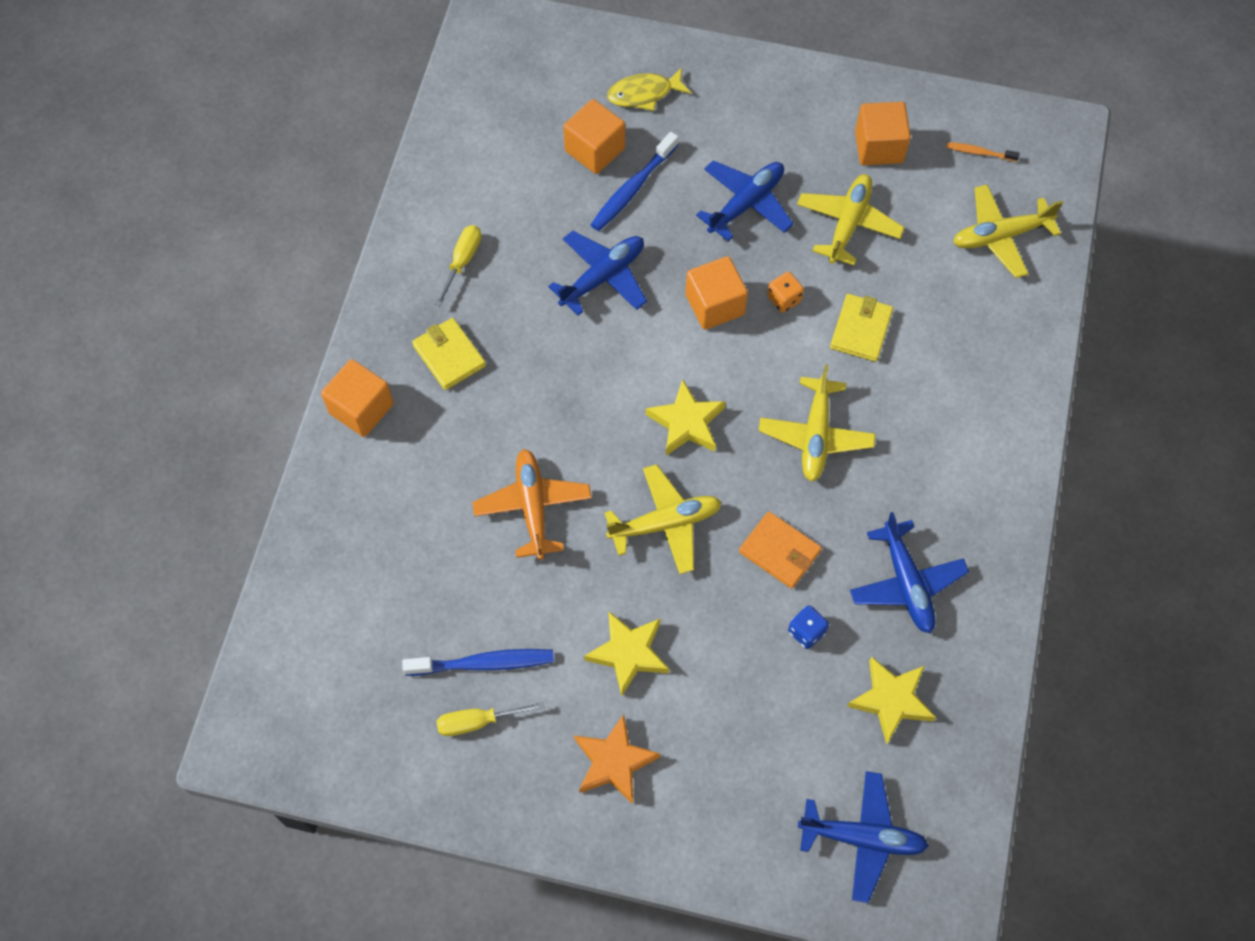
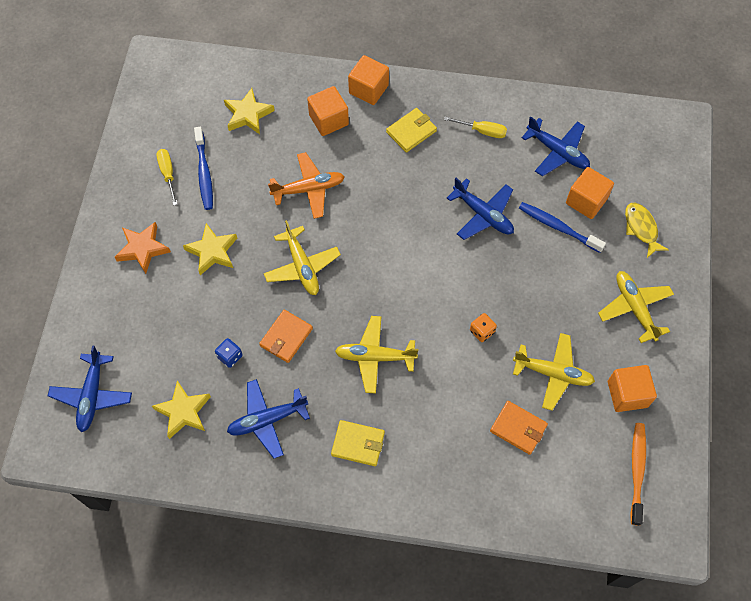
camera: 85 degrees right, 0 degrees up
yellow star [646,379,726,455] -> yellow star moved to [224,88,275,134]
orange cube [685,256,748,330] -> orange cube moved to [307,86,349,136]
blue plane [696,160,794,241] -> blue plane moved to [522,116,590,177]
yellow wallet [830,294,893,362] -> yellow wallet moved to [331,420,385,466]
orange toothbrush [946,142,1020,162] -> orange toothbrush [630,423,646,526], size x1.80
yellow plane [953,184,1063,278] -> yellow plane moved to [598,271,674,343]
none -> orange wallet [490,401,548,455]

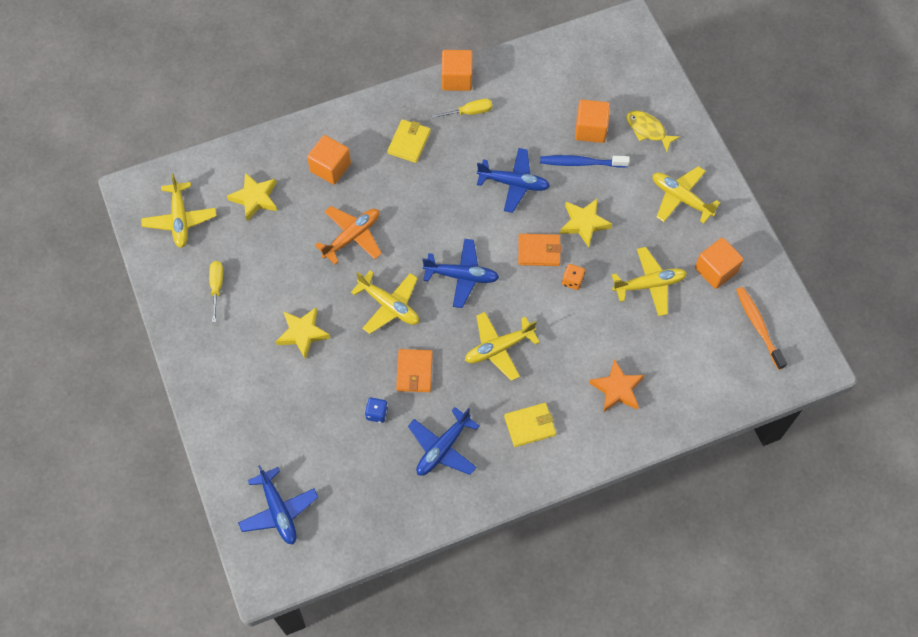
camera: 30 degrees left, 0 degrees up
orange star [115,222,171,274] -> orange star moved to [589,359,644,412]
yellow star [152,380,211,439] -> yellow star moved to [560,199,612,248]
yellow screwdriver [156,149,178,205] -> yellow screwdriver turned 45 degrees clockwise [209,261,223,323]
blue toothbrush [194,127,213,210] -> none
orange cube [348,55,389,105] -> orange cube moved to [442,50,472,91]
orange wallet [490,401,548,455] -> orange wallet moved to [518,234,562,266]
blue plane [522,116,590,177] -> blue plane moved to [422,239,499,308]
none -> yellow plane [141,174,217,248]

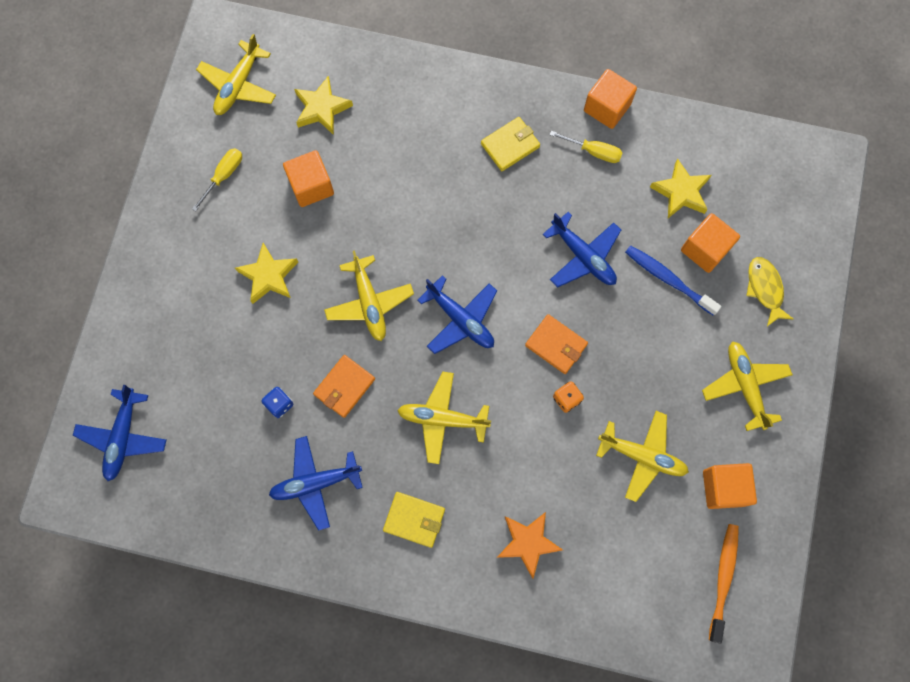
camera: 35 degrees right, 10 degrees up
orange cube [307,135,351,185] -> orange cube moved to [283,150,334,207]
orange plane [315,206,382,265] -> none
yellow star [560,199,612,248] -> yellow star moved to [650,159,712,218]

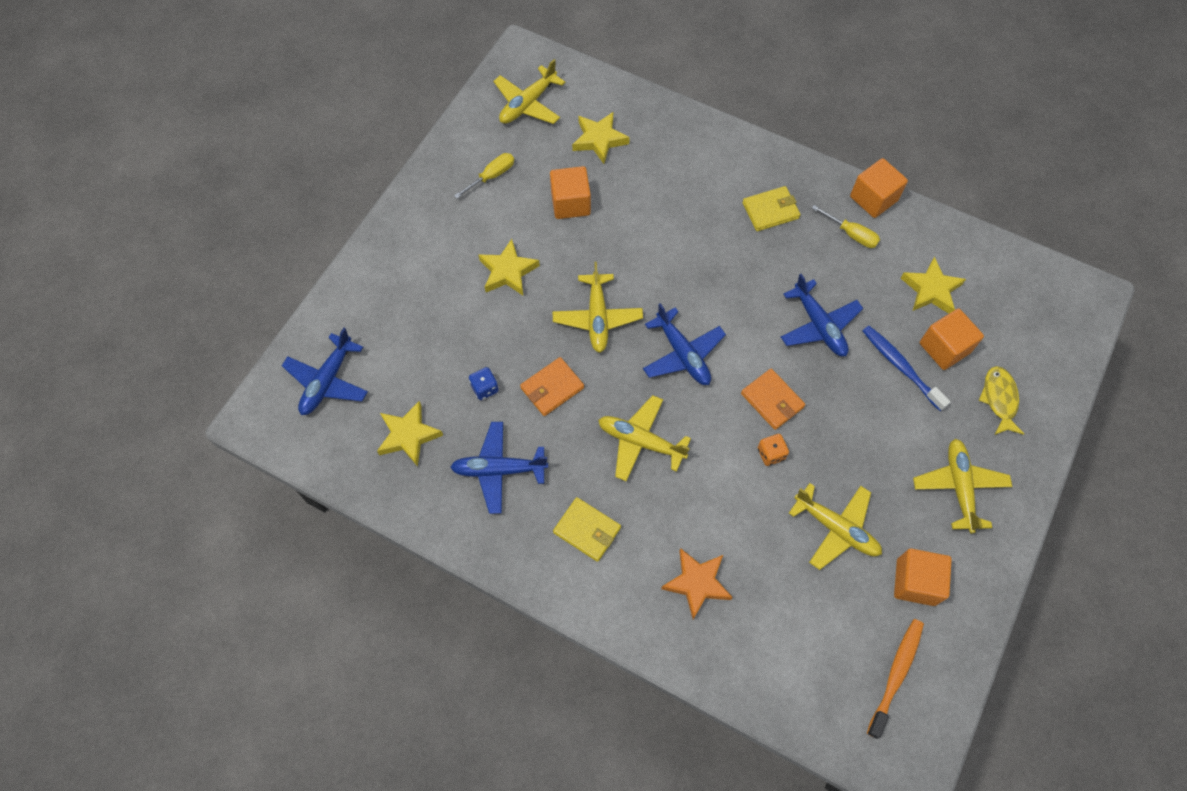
camera: 15 degrees right, 10 degrees down
none -> yellow star [377,401,443,467]

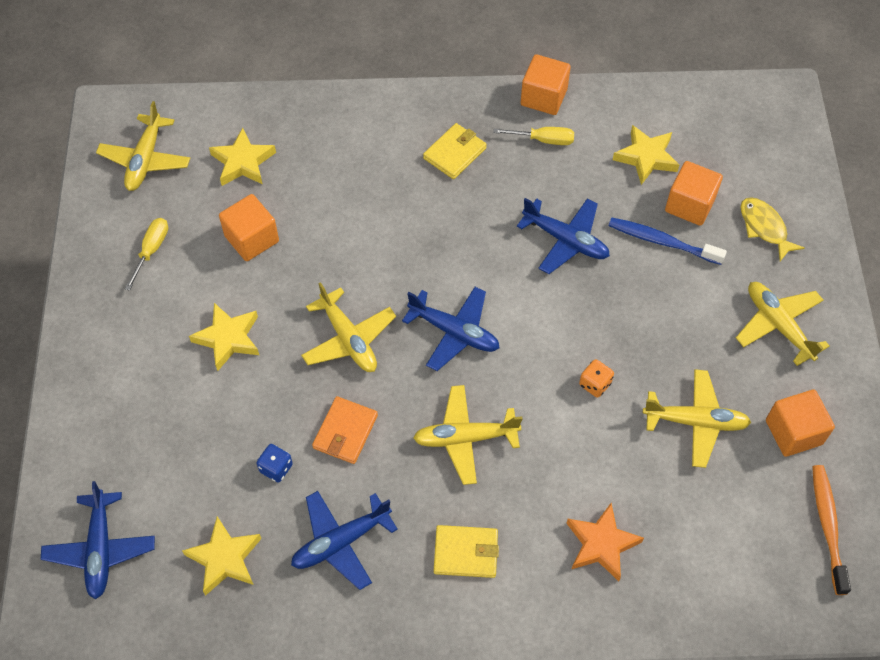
camera: 30 degrees left, 5 degrees down
orange wallet [741,369,805,430] -> none

